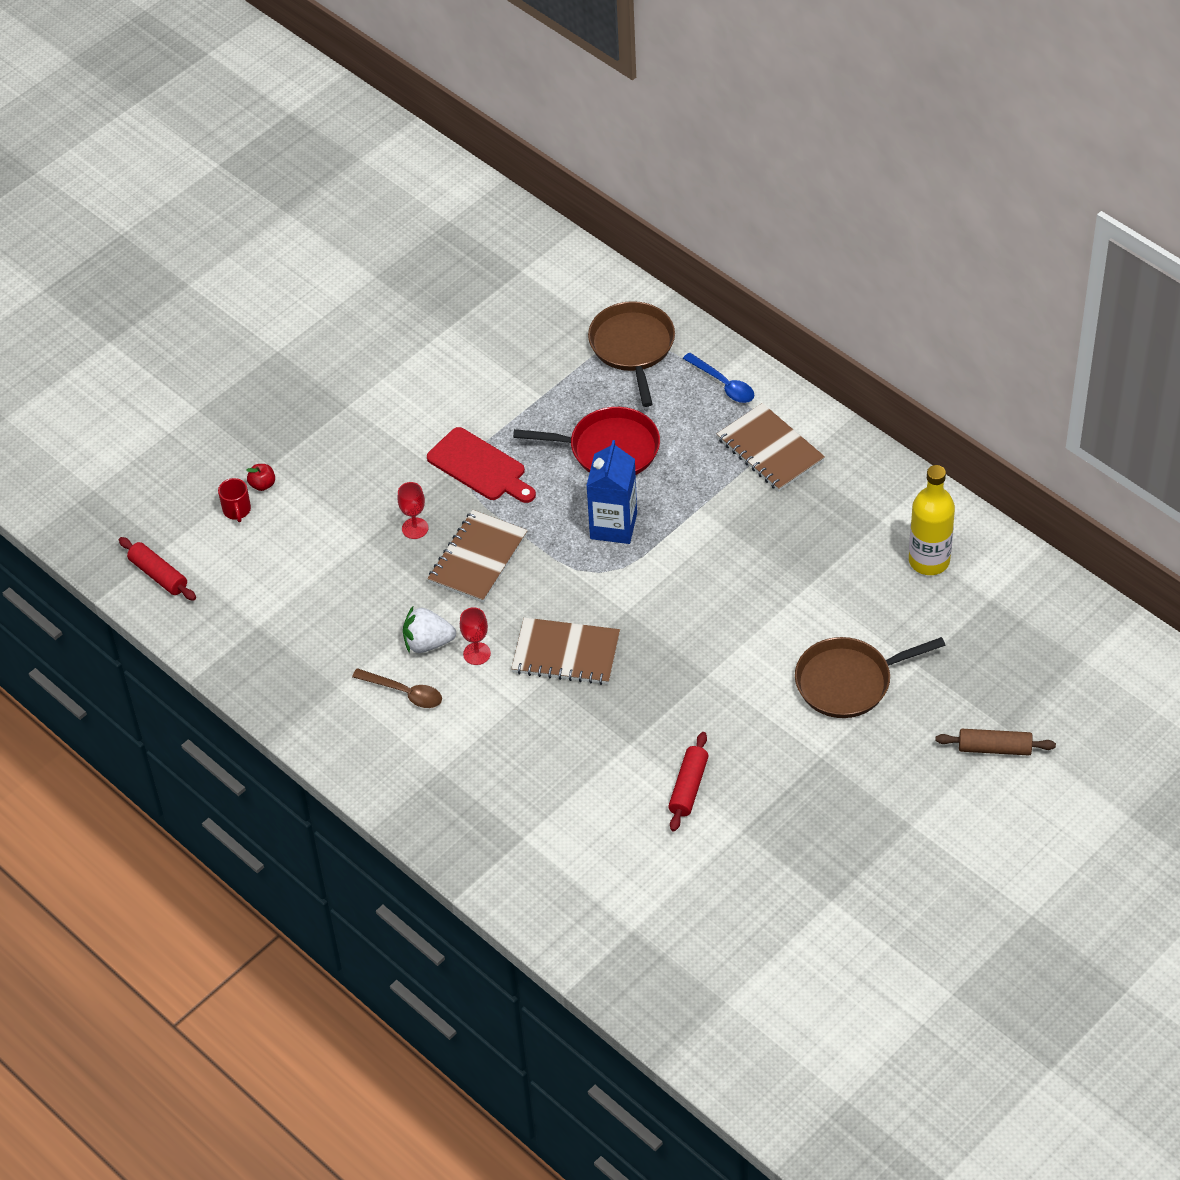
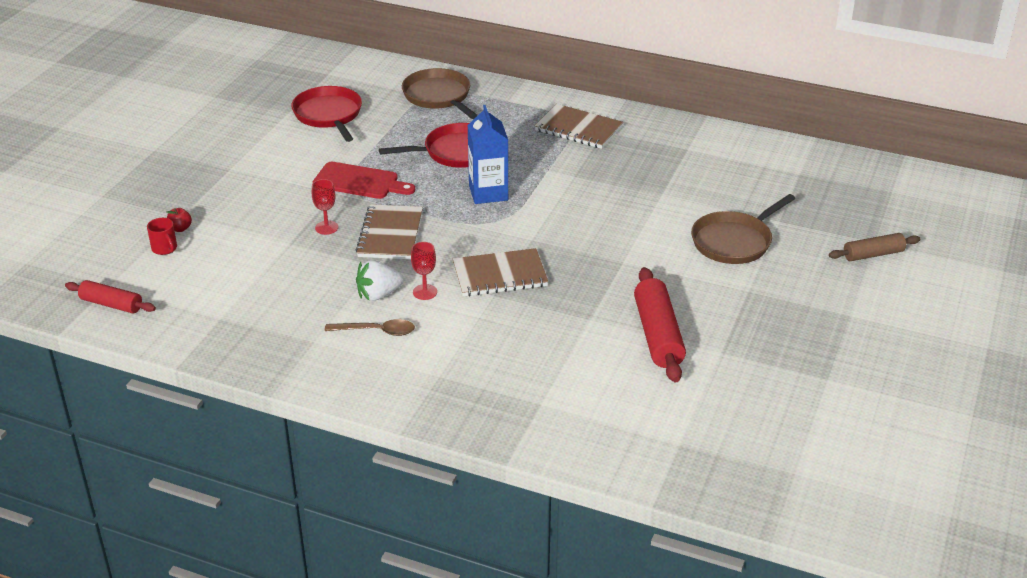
camera: 25 degrees left, 15 degrees down
red rolling pin [668,732,708,832] -> red rolling pin [634,267,686,382], size x1.62
blue spoon [683,352,754,403] -> none
yellow bottle [909,465,955,575] -> none
none -> red pan [291,86,362,142]

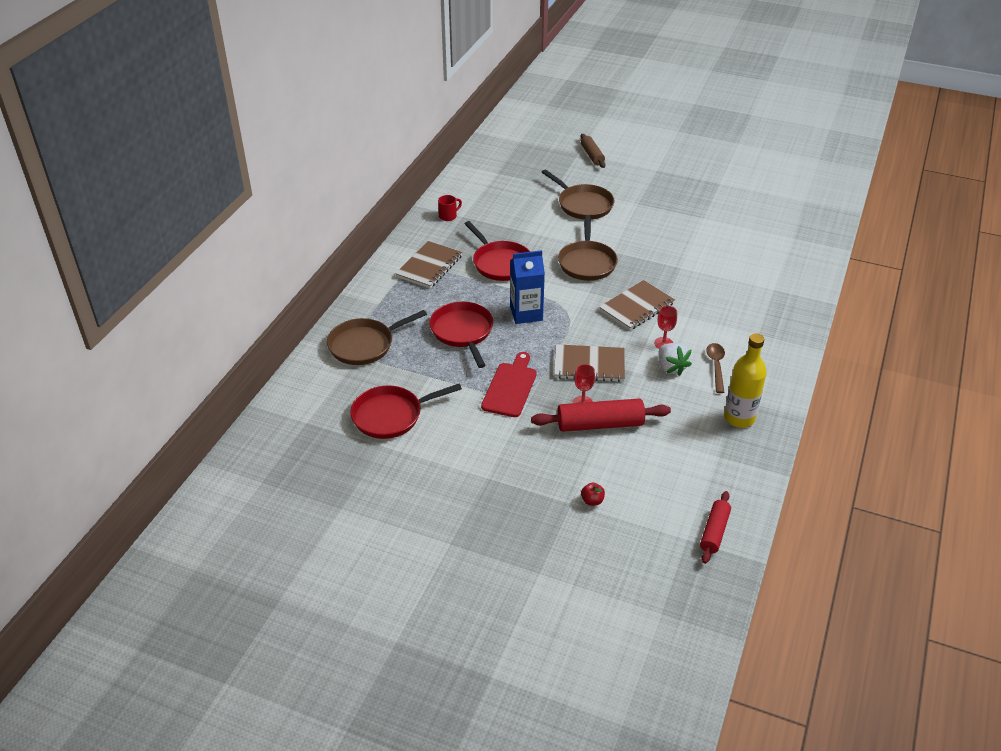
camera: 90 degrees left, 5 degrees up
red mug [147,218,177,255] -> red mug moved to [438,195,462,221]
brown notebook [453,248,549,296] -> brown notebook turned 60 degrees clockwise [599,280,675,330]
red rolling pin [634,267,686,382] -> red rolling pin moved to [531,398,671,432]
none -> red pan [465,221,530,281]
none -> brown pan [558,215,618,281]
none -> yellow bottle [724,334,767,428]

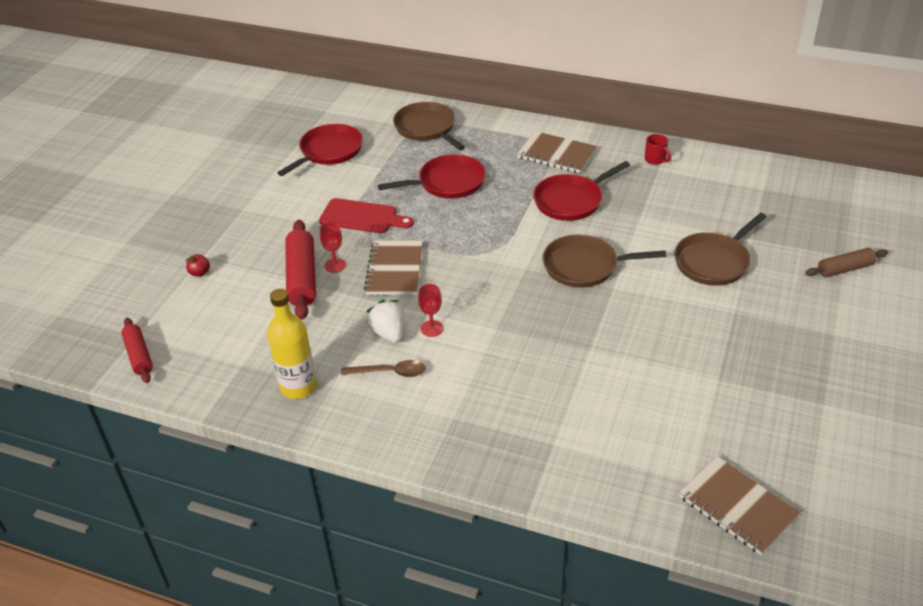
camera: 90 degrees right, 0 degrees up
red pan [350,384,462,439] -> red pan turned 60 degrees clockwise [277,124,363,176]
blue carton [510,250,545,324] -> none
brown notebook [599,280,675,330] -> brown notebook moved to [679,456,800,555]
white strawberry [659,343,692,376] -> white strawberry turned 90 degrees clockwise [366,300,404,343]
red rolling pin [700,491,731,564] -> red rolling pin turned 45 degrees clockwise [121,318,153,383]

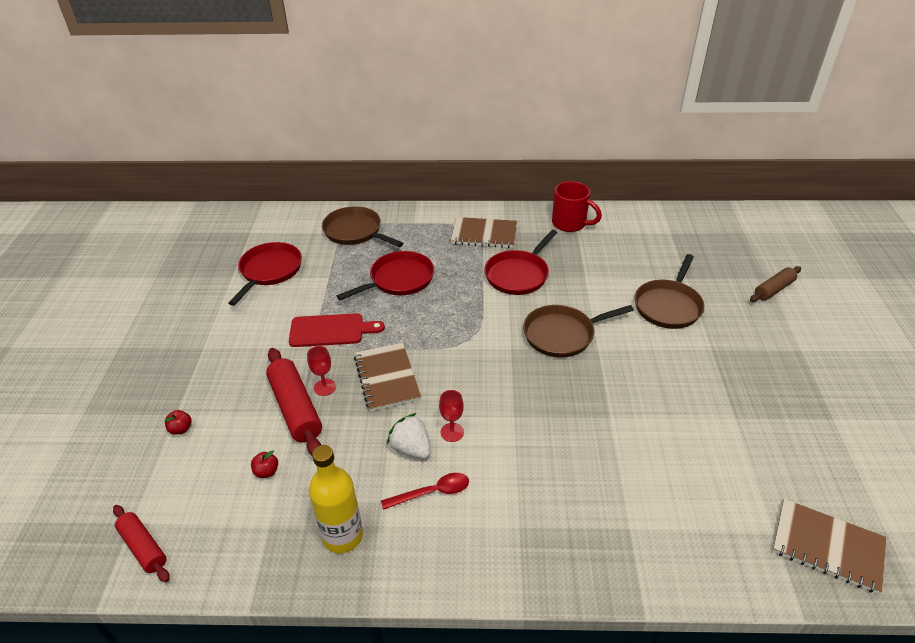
camera: 20 degrees left, 0 degrees up
brown spoon [341,360,426,377] -> red spoon [381,473,469,510]
red mug [645,134,671,165] -> red mug [552,181,602,232], size x1.84
none -> red apple [251,450,278,478]

